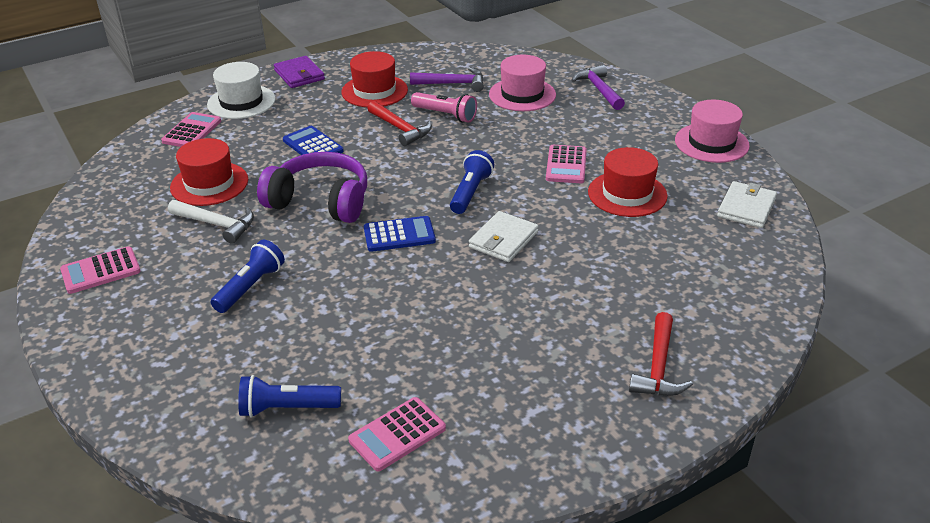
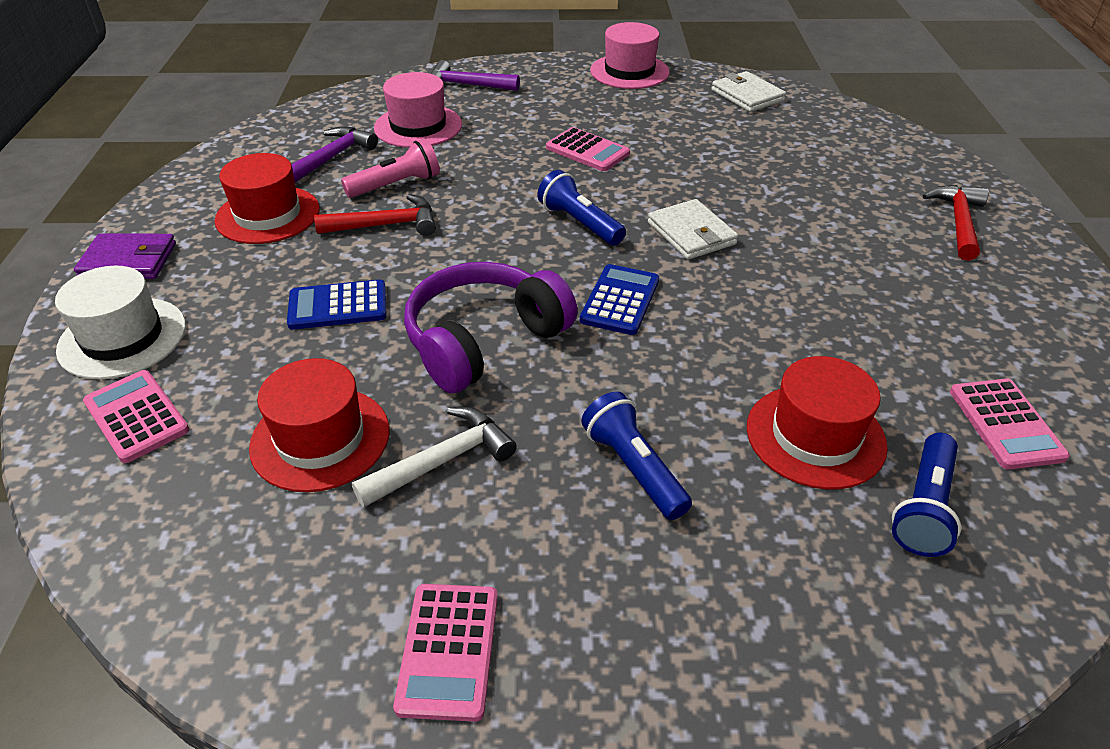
camera: 60 degrees left, 5 degrees up
red hat [588,147,668,217] -> red hat moved to [747,356,888,489]
red hammer [629,312,693,396] -> red hammer turned 120 degrees counterclockwise [923,185,989,261]

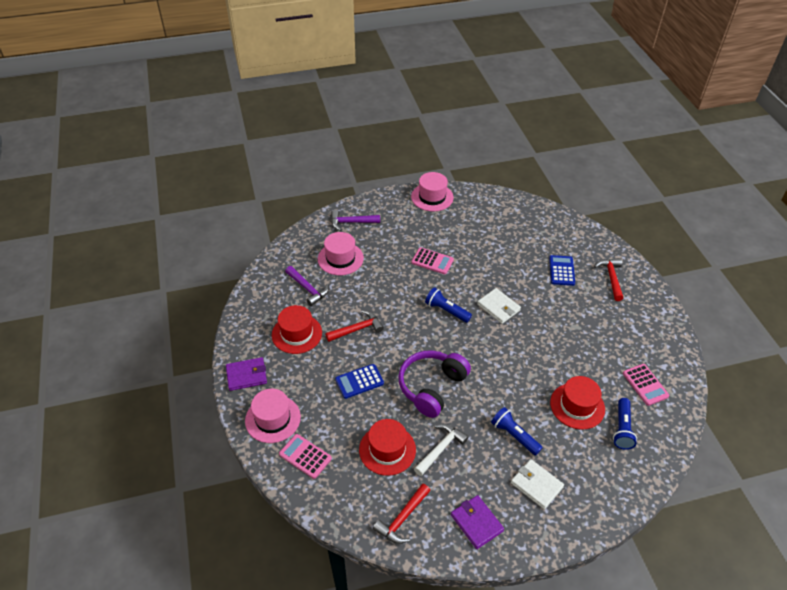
camera: 15 degrees left, 5 degrees up
white hat [55,266,186,380] -> pink hat [245,389,301,443]
purple hammer [291,126,378,183] -> purple hammer turned 120 degrees clockwise [285,266,329,306]
pink flashlight [341,139,440,198] -> none
pink calculator [393,584,498,722] -> purple wallet [451,495,504,549]
blue calculator [580,264,659,335] -> blue calculator moved to [549,255,575,286]
white wallet [711,71,786,112] -> white wallet moved to [511,459,564,509]
none -> red hammer [373,484,430,544]

